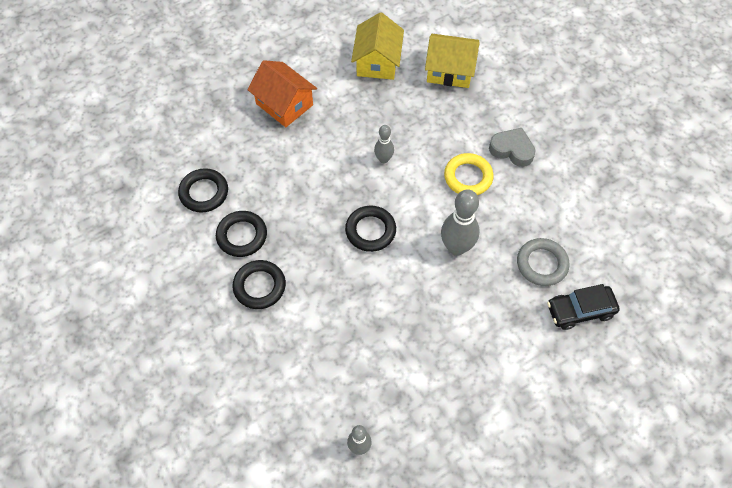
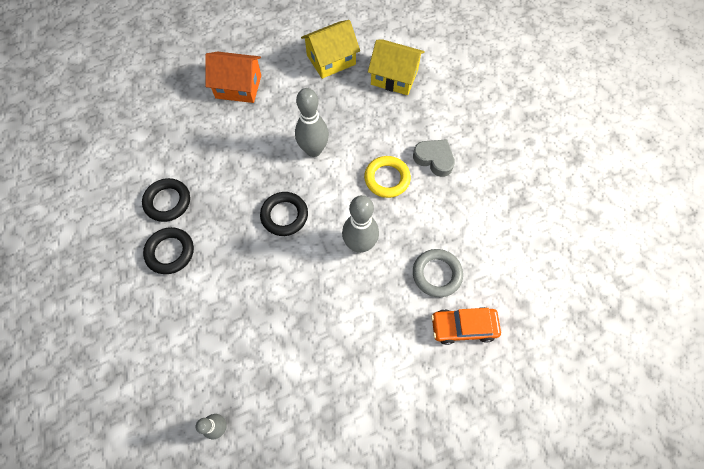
camera: 10 degrees right, 5 degrees up
black ring [178,168,228,213] -> none
orange house [247,60,317,127] -> orange house turned 45 degrees counterclockwise [205,52,261,103]
yellow house [351,12,404,80] -> yellow house turned 45 degrees clockwise [301,20,360,79]
grey bowling pin [374,125,394,163] -> grey bowling pin [295,88,329,157], size x1.76
black car [547,284,620,330] -> orange car [431,307,501,345]

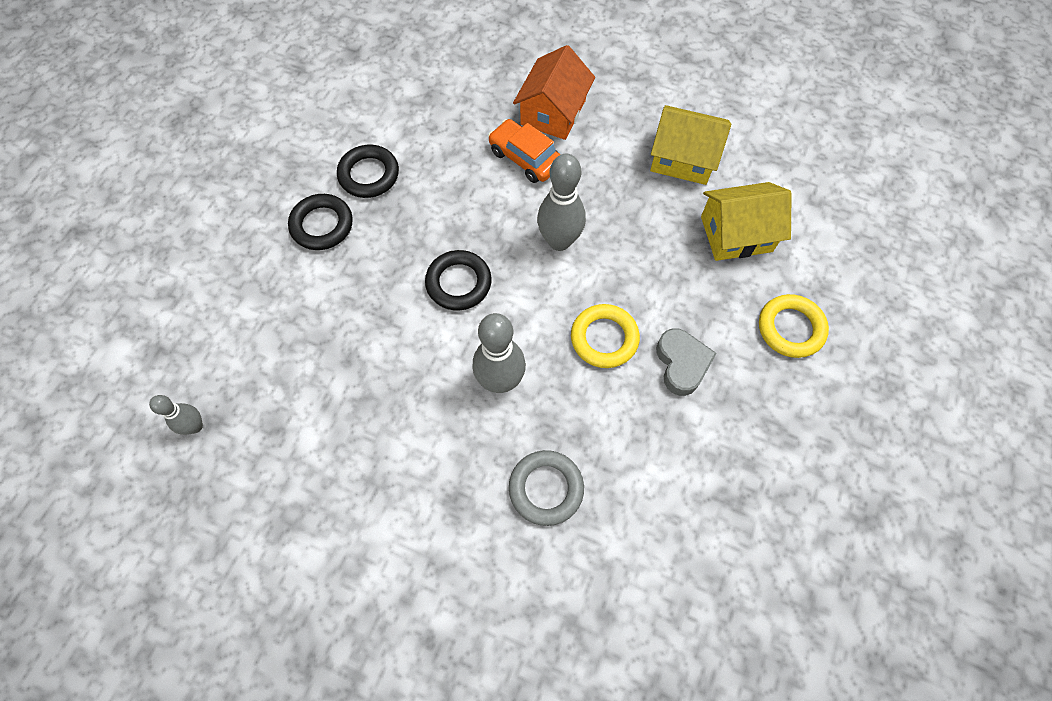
camera: 45 degrees right, 0 degrees up
orange house [205,52,261,103] -> orange house turned 60 degrees clockwise [513,45,595,140]
yellow house [368,40,425,95] -> yellow house turned 75 degrees counterclockwise [701,182,792,261]
orange car [431,307,501,345] -> orange car moved to [488,119,561,183]
none -> yellow ring [759,294,829,358]

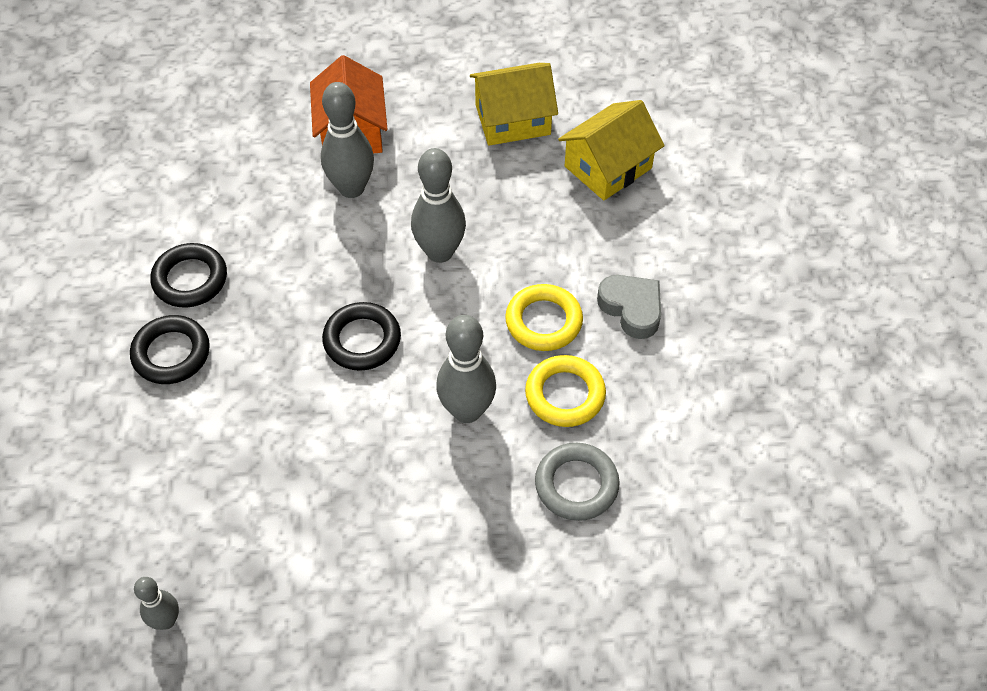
camera: 30 degrees left, 10 degrees down
orange car [488,119,561,183] -> grey bowling pin [321,82,374,198]
yellow ring [759,294,829,358] -> yellow ring moved to [525,355,606,427]

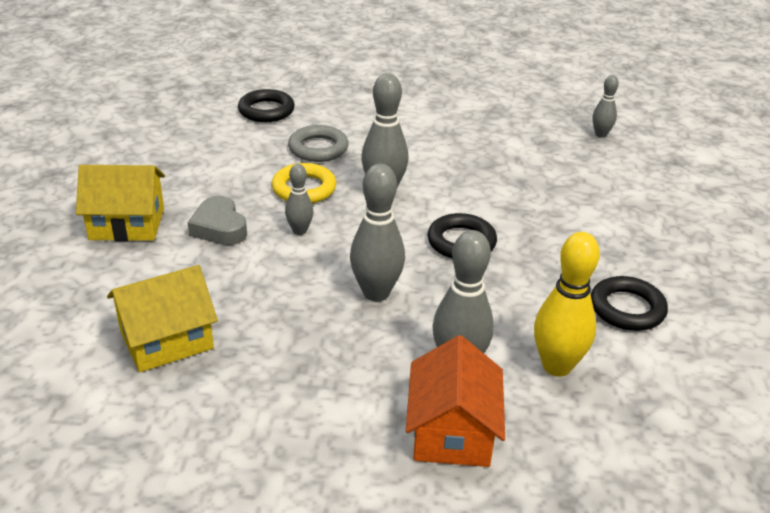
camera: 170 degrees left, 20 degrees down
black ring [130,315,210,384] -> black ring moved to [238,89,295,122]
yellow house [470,63,558,146] -> yellow house moved to [76,165,165,241]
yellow ring [505,284,583,351] -> grey bowling pin [285,164,313,235]
none -> yellow bowling pin [534,232,600,377]

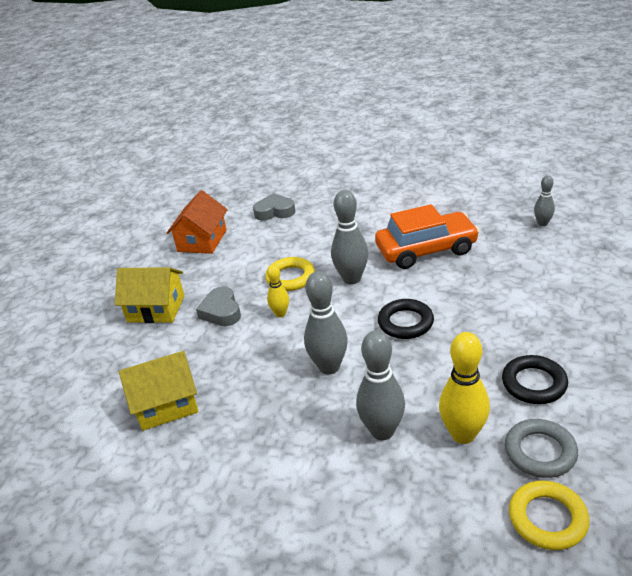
camera: 15 degrees right, 0 degrees up
black ring [238,89,295,122] -> grey heart [253,193,295,220]
grey bowling pin [285,164,313,235] -> yellow bowling pin [267,265,289,317]
grey ring [288,125,349,162] -> grey ring moved to [505,419,578,478]
orange house [406,335,505,467] -> orange house moved to [167,190,228,254]
none -> orange car [375,204,479,269]
none -> yellow ring [509,480,590,550]

